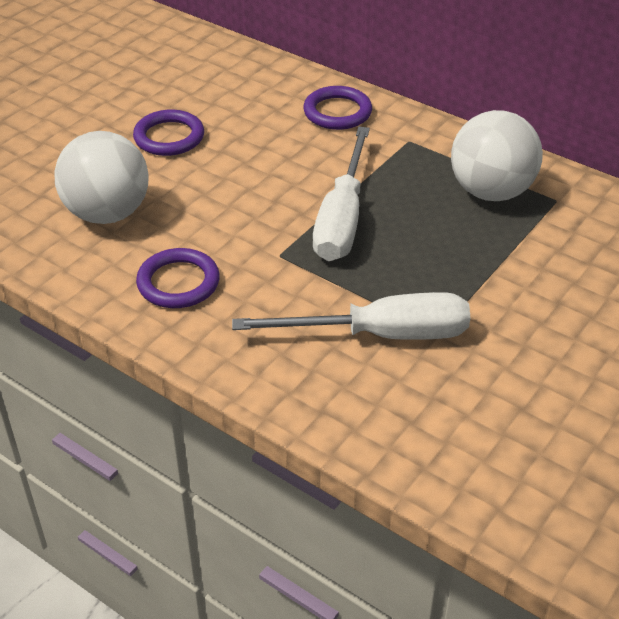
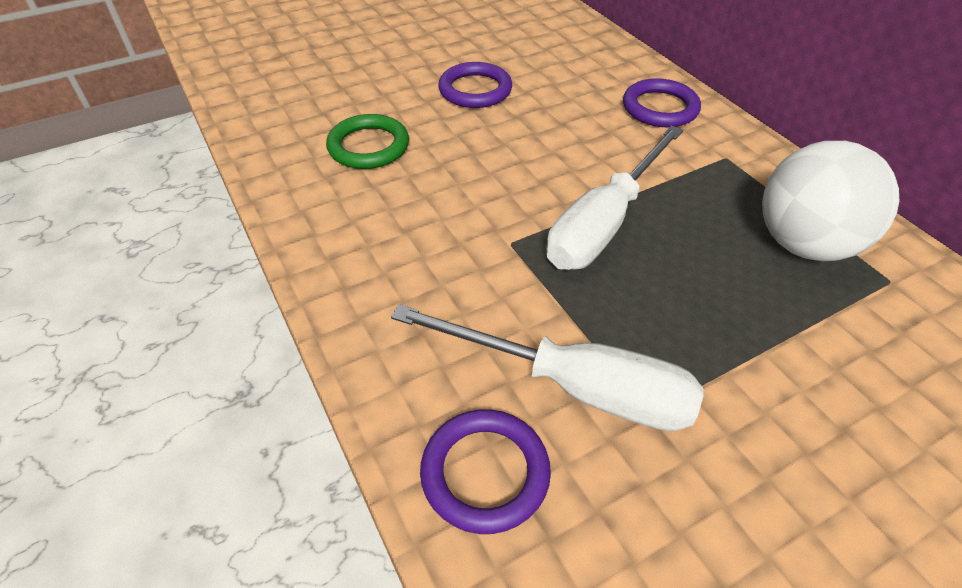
camera: 25 degrees right, 5 degrees up
white ball [55,131,149,224] -> green ring [326,114,409,169]
purple ring [136,248,220,308] -> purple ring moved to [420,409,551,534]

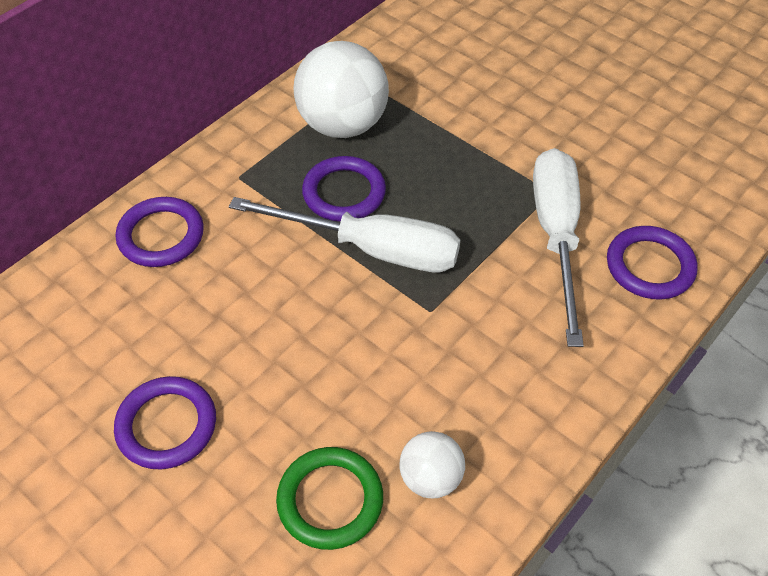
camera: 110 degrees left, 5 degrees up
none -> purple ring [302,156,386,222]
none -> white ball [400,431,465,498]

